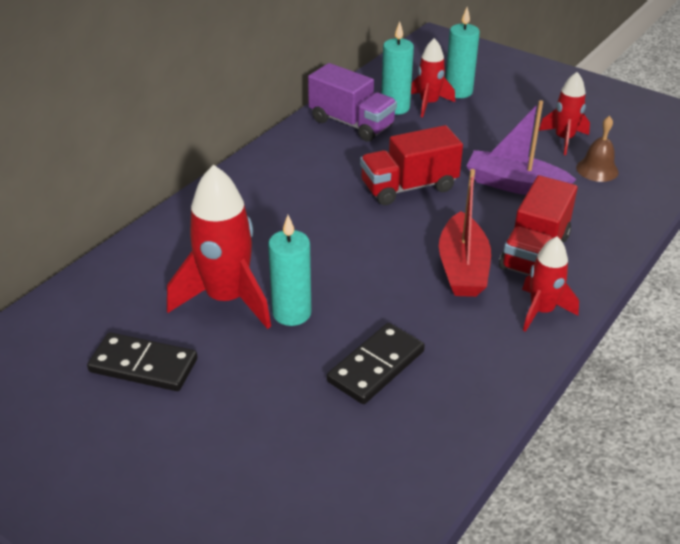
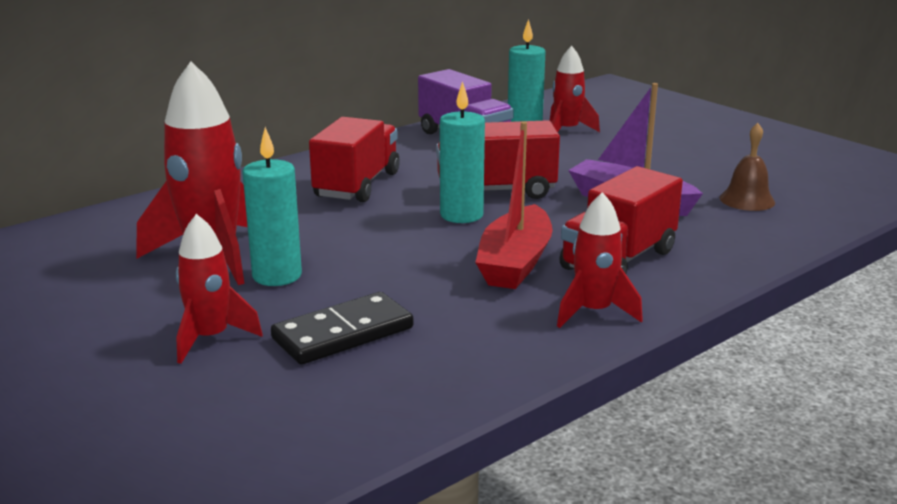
camera: 15 degrees right, 15 degrees down
black domino [87,333,197,391] -> none
turquoise candle [446,7,480,98] -> turquoise candle moved to [440,81,485,223]
red rocket [539,72,590,155] -> red rocket moved to [176,214,263,364]
none -> red truck [309,117,400,202]

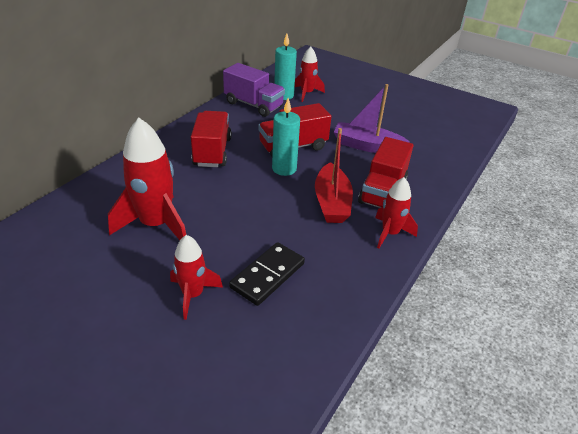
camera: 20 degrees left, 15 degrees up
turquoise candle [243,127,302,286] -> none
brown bell [720,123,775,211] -> none

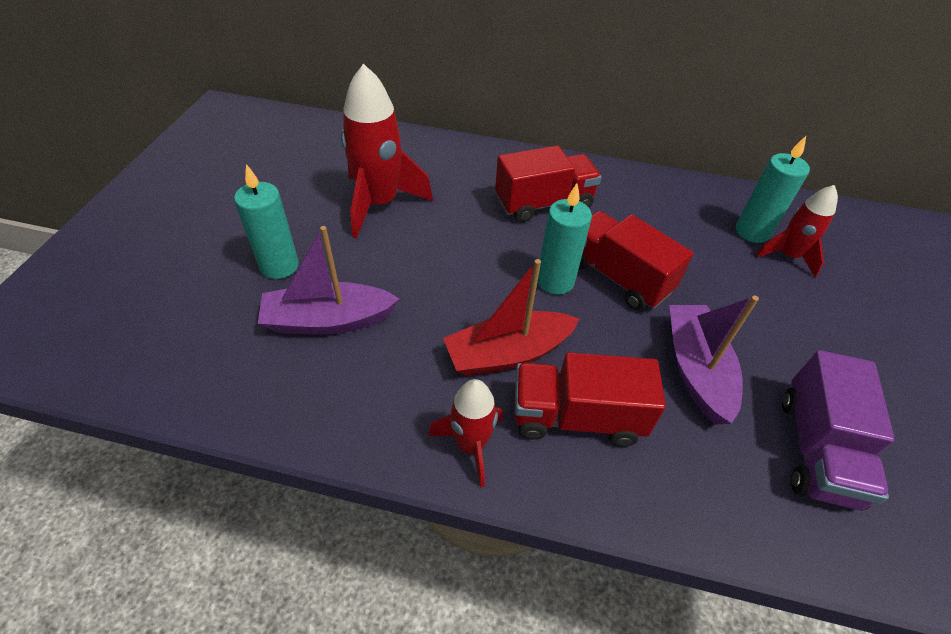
camera: 70 degrees right, 10 degrees up
red rocket [170,235,223,320] -> turquoise candle [234,164,299,279]
purple truck [223,63,285,117] -> purple truck moved to [782,350,895,510]
black domino [229,242,305,306] -> purple boat [258,226,399,335]

